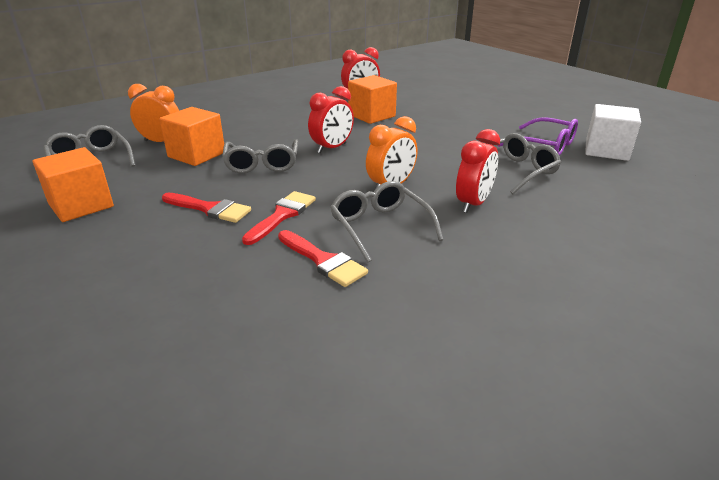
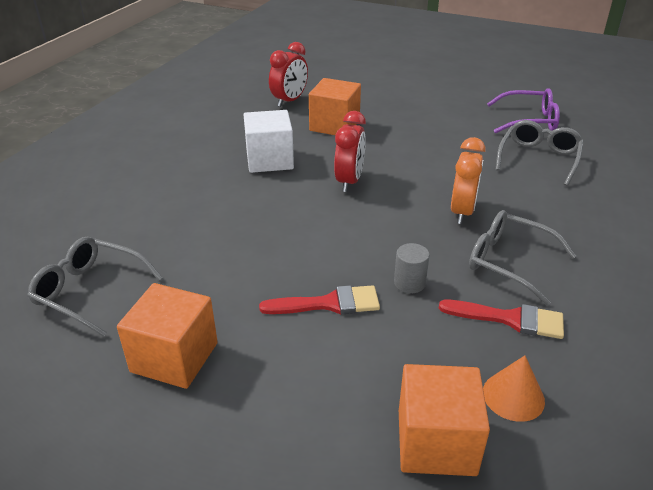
camera: 30 degrees left, 5 degrees up
orange clock [128,84,179,142] -> none
orange cube [159,107,224,166] -> orange cube moved to [399,364,490,476]
grey glasses [222,139,298,173] -> none
red brush [242,191,316,245] -> grey cylinder [394,243,430,293]
red clock [456,129,500,213] -> none
white cube [585,104,641,161] -> white cube moved to [244,110,294,173]
none -> orange cone [483,355,545,422]

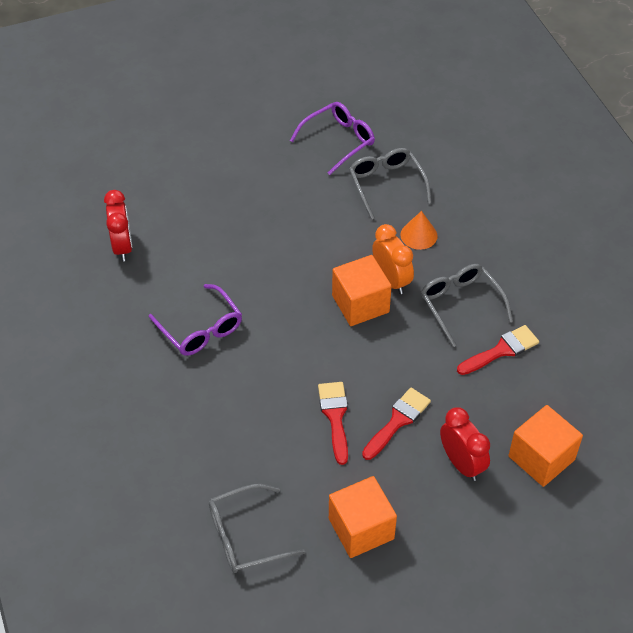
camera: 45 degrees left, 15 degrees up
white cube [244,110,294,173] -> purple glasses [149,284,242,356]
orange cube [309,78,361,135] -> orange cube moved to [332,255,392,326]
red clock [334,111,366,192] -> red clock moved to [440,407,490,481]
grey cylinder [394,243,430,293] -> none
grey glasses [469,210,576,305] -> grey glasses turned 75 degrees clockwise [420,264,513,347]
orange cone [483,355,545,422] -> orange cone moved to [400,211,438,250]
none -> red brush [318,382,348,465]

